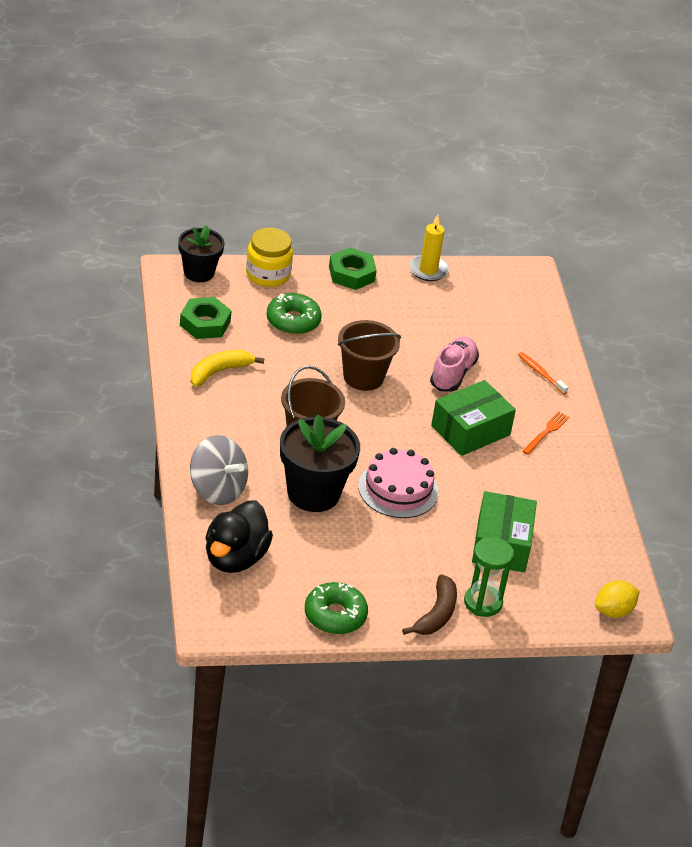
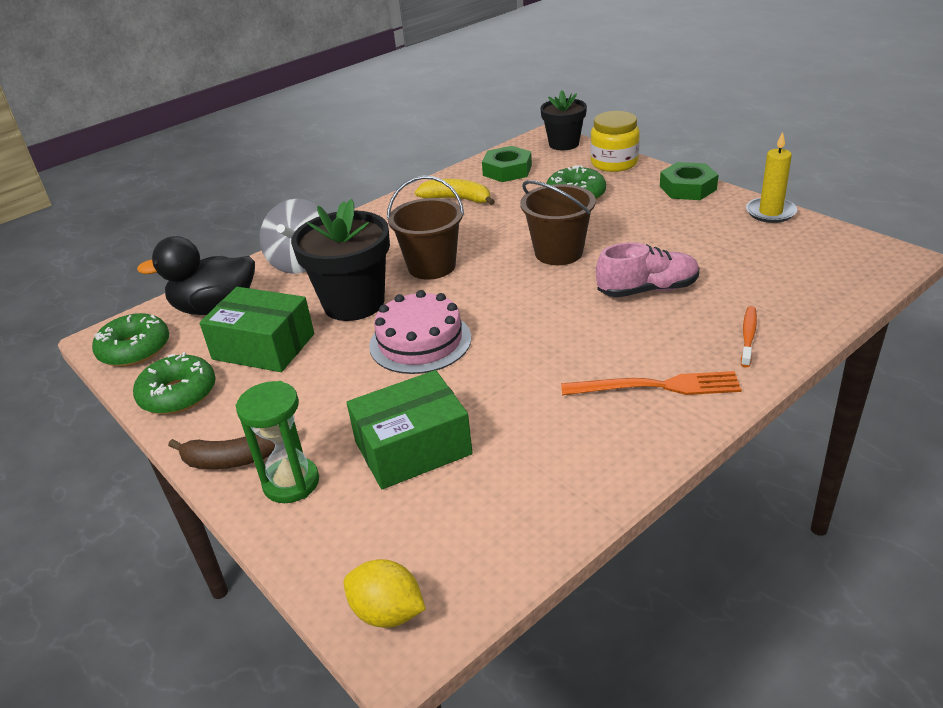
camera: 65 degrees right, 5 degrees down
green box [431,380,516,456] -> green box moved to [199,287,314,372]
orange fork [522,412,569,455] -> orange fork [561,371,742,395], size x1.57
none -> green donut [92,313,169,367]

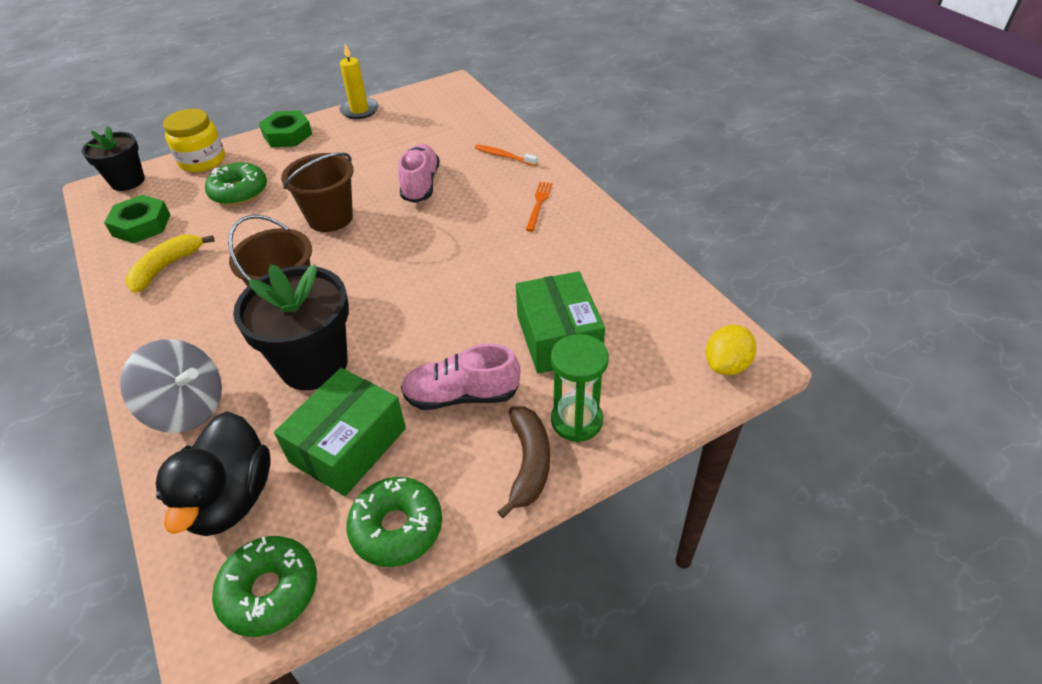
camera: 80 degrees left, 10 degrees up
pink cake [369,290,471,374] -> none
orange fork [561,371,742,395] -> orange fork [526,182,553,232], size x0.64
none -> pink shoe [401,344,520,410]

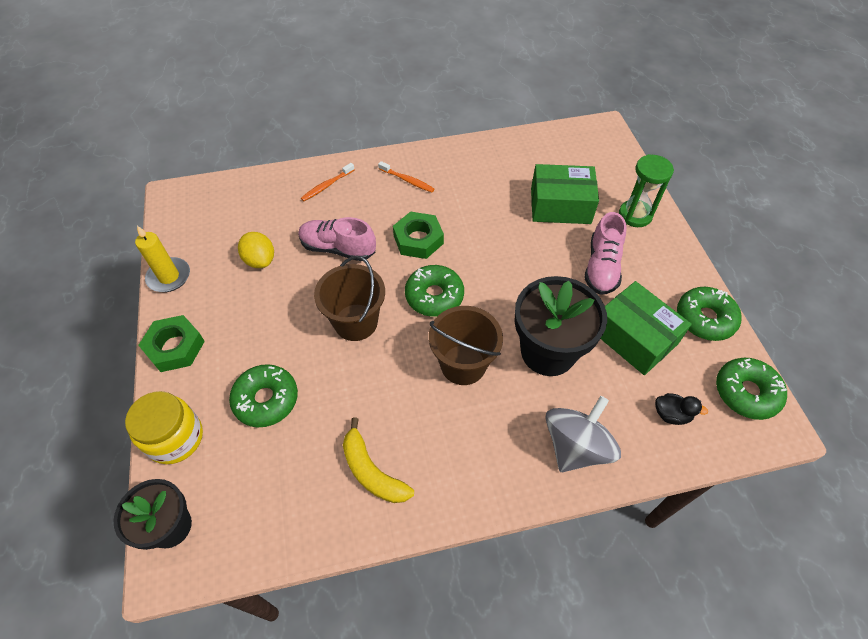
camera: 75 degrees left, 10 degrees up
green nut [104,195,170,243] -> green nut moved to [393,212,444,259]
black duck [156,411,270,536] -> black duck [655,393,708,425], size x0.46
brown banana [497,406,550,518] -> none
orange fork [526,182,553,232] -> orange toothbrush [378,161,434,192]
yellow lemon [706,325,756,375] -> yellow lemon moved to [238,232,274,268]
none -> green donut [405,265,464,317]

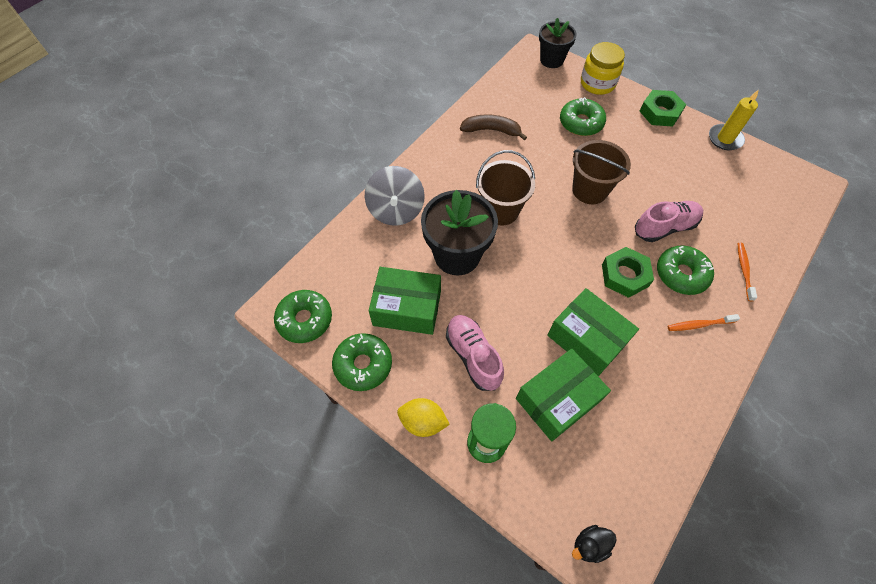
camera: 140 degrees right, 5 degrees up
yellow lemon [238,232,274,268] -> yellow lemon moved to [397,398,450,437]
yellow banana [343,418,414,503] -> brown banana [460,114,527,140]
green donut [405,265,464,317] -> green donut moved to [657,246,714,295]
black duck [655,393,708,425] -> black duck moved to [572,525,617,563]
none -> green box [547,288,639,376]

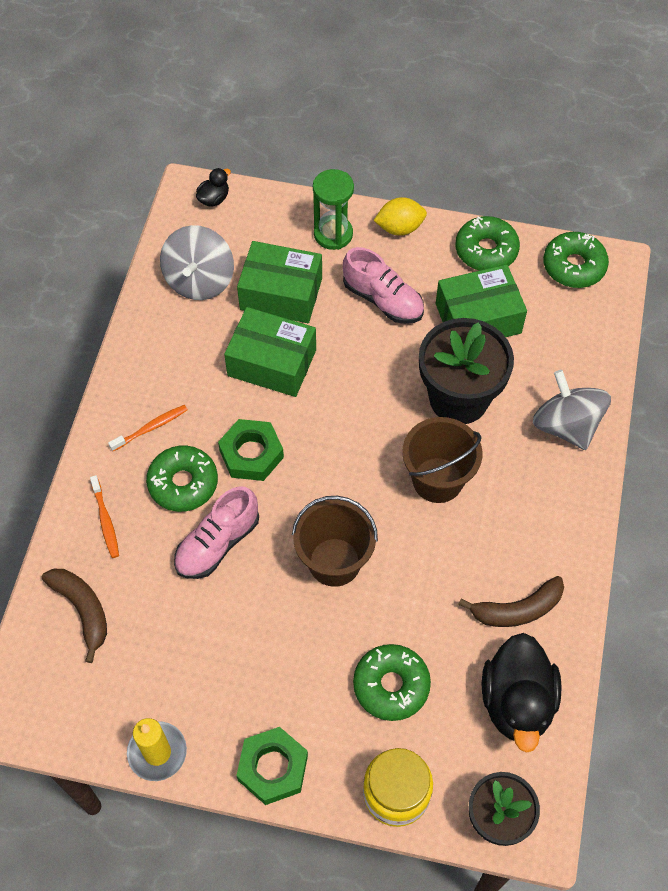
camera: 155 degrees right, 0 degrees up
green box [516,349,611,441] -> green box turned 75 degrees clockwise [237,241,322,323]
none -> brown banana [42,569,107,663]
none -> grey spinning top [160,225,234,300]
none -> black duck [482,633,562,753]

